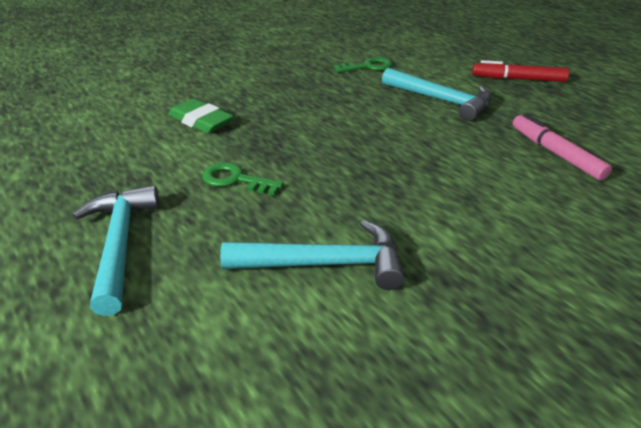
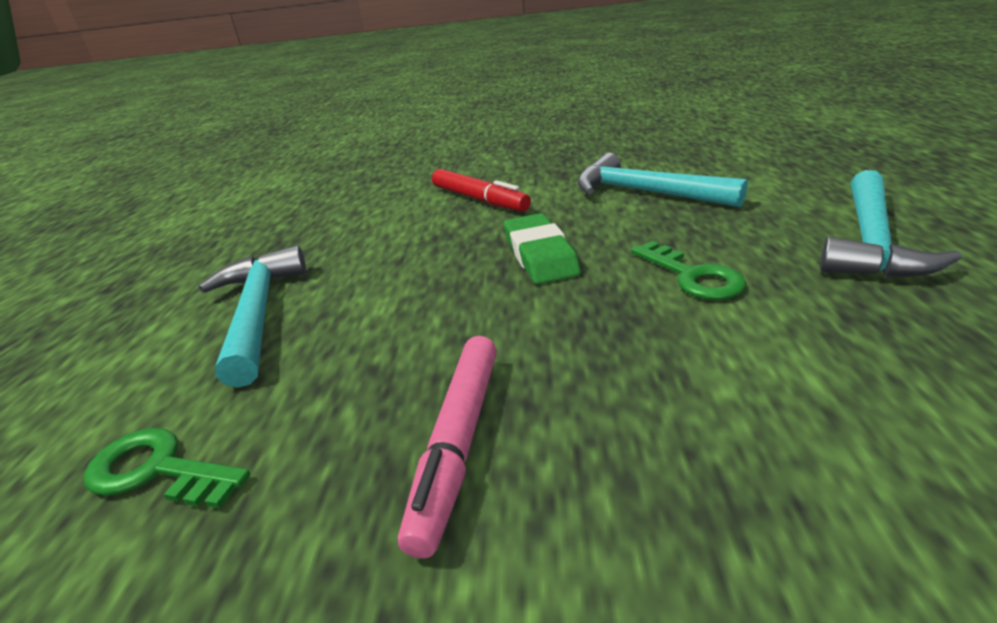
camera: 140 degrees left, 5 degrees down
green eraser [168,99,234,134] -> green eraser moved to [504,213,581,284]
red marker [472,60,569,82] -> red marker moved to [432,169,531,212]
pink marker [513,114,612,181] -> pink marker moved to [398,336,497,558]

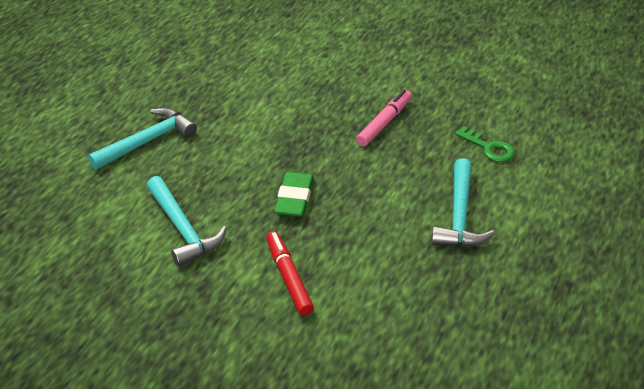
camera: 160 degrees left, 10 degrees up
green key [631,241,746,300] -> none

